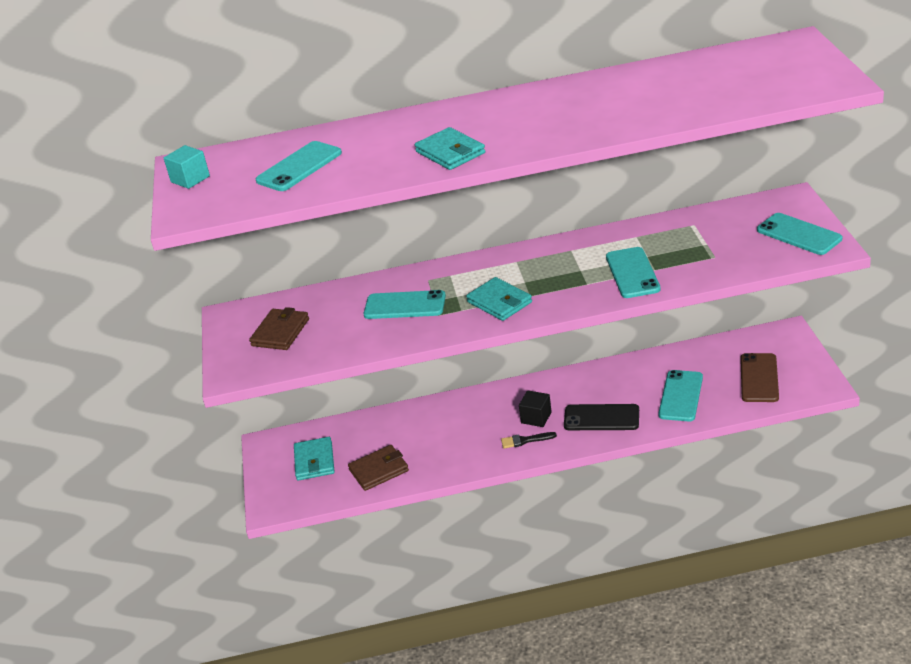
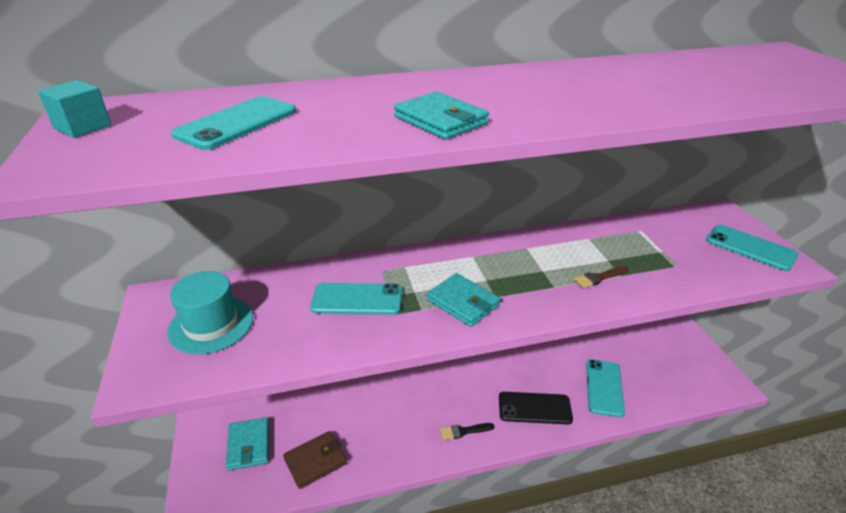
camera: 10 degrees left, 0 degrees up
brown wallet [249,307,309,350] -> turquoise hat [167,271,253,354]
black cube [519,390,552,427] -> none
turquoise phone [606,247,661,298] -> brown brush [573,266,629,288]
brown phone [740,353,779,402] -> none

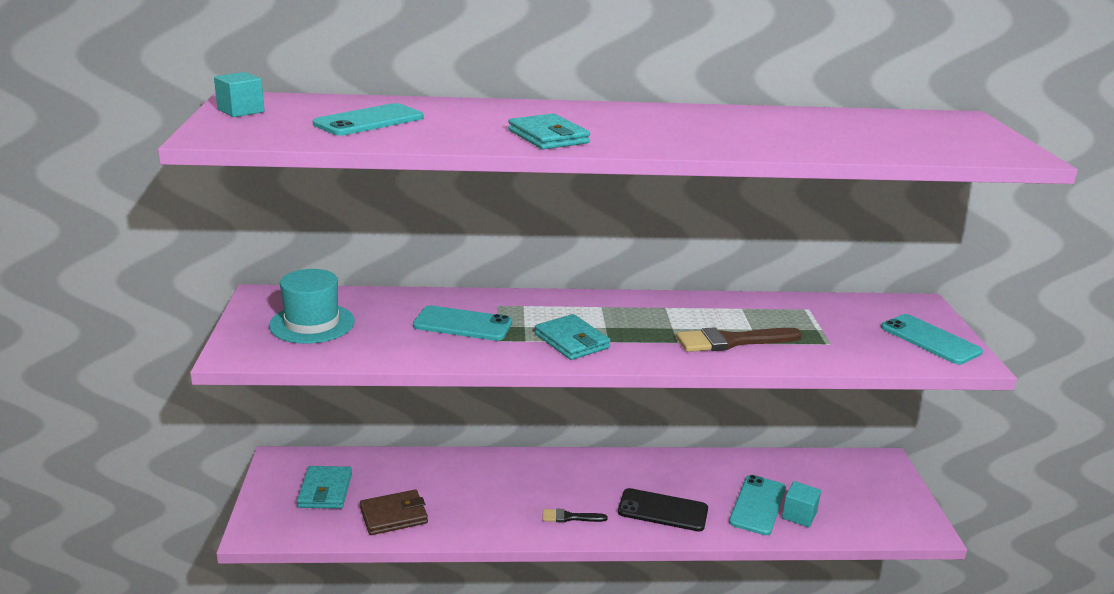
camera: 10 degrees right, 10 degrees down
brown brush [573,266,629,288] -> brown brush [676,327,802,352], size x1.85
none -> turquoise cube [782,481,821,528]

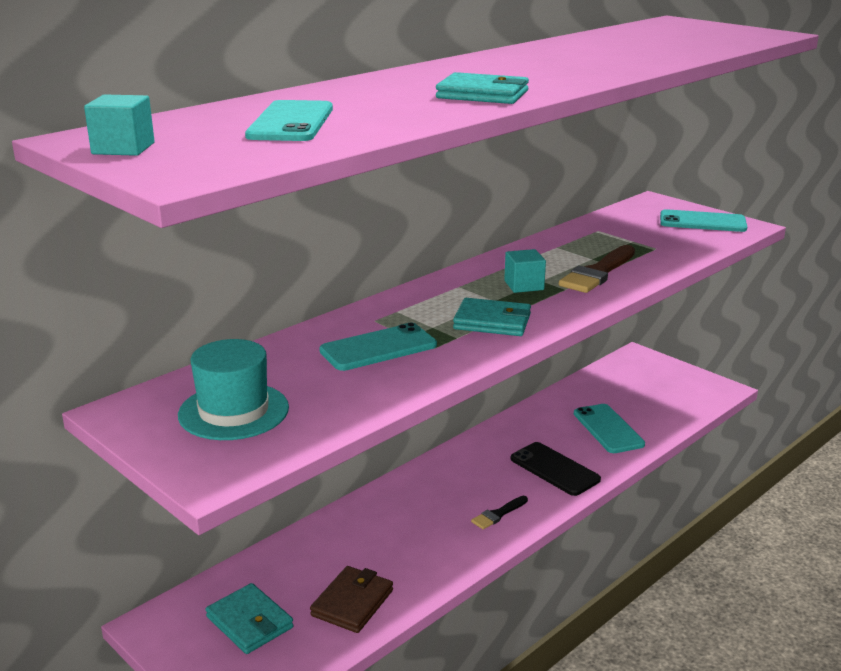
camera: 40 degrees left, 0 degrees up
black phone [618,488,708,532] -> black phone turned 75 degrees clockwise [511,442,601,496]
turquoise cube [782,481,821,528] -> turquoise cube moved to [504,249,546,293]

